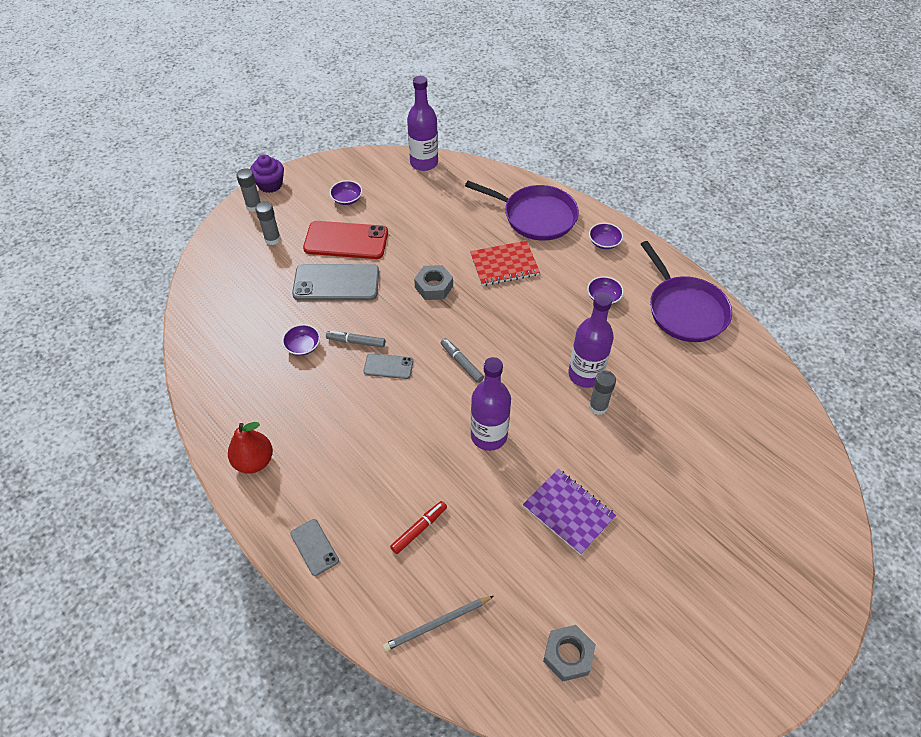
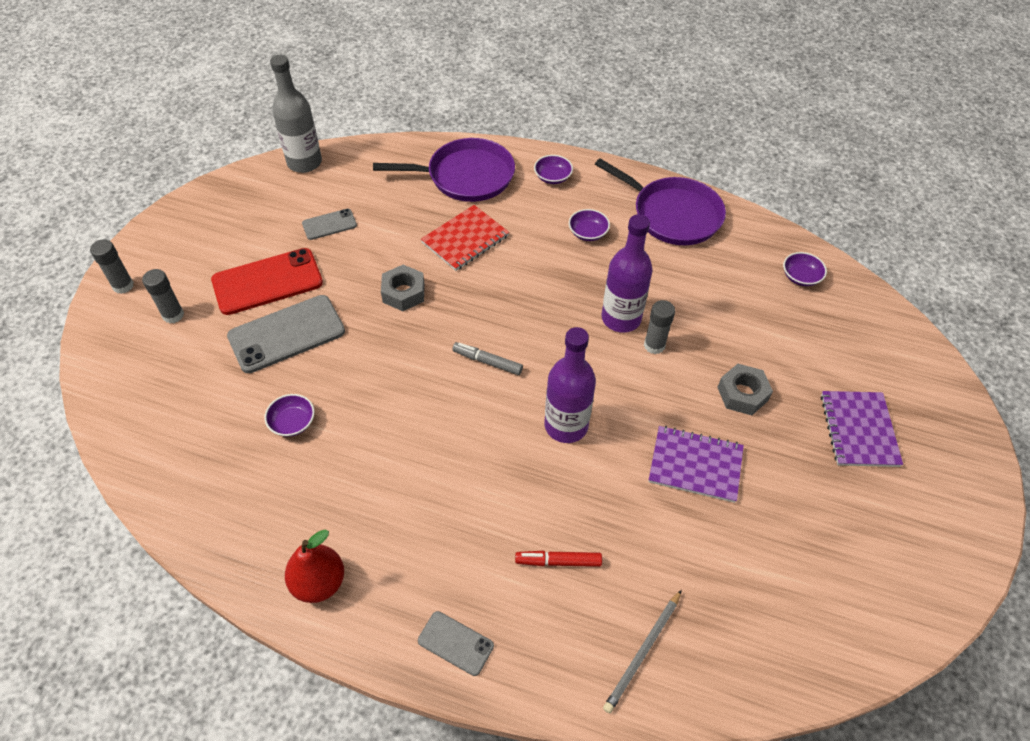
camera: 30 degrees left, 0 degrees up
purple cupcake [250,155,284,193] -> none
grey marker [326,331,385,348] -> none
purple bowl [330,180,362,205] -> purple bowl moved to [783,252,827,286]
grey phone [364,353,413,379] -> grey phone moved to [302,209,357,240]
red marker [390,501,447,554] -> red marker turned 105 degrees counterclockwise [515,551,602,567]
purple bottle [407,76,438,171] -> grey bottle [270,55,322,173]
grey nut [543,625,596,682] -> grey nut moved to [717,364,773,415]
none -> purple notebook [821,391,903,467]

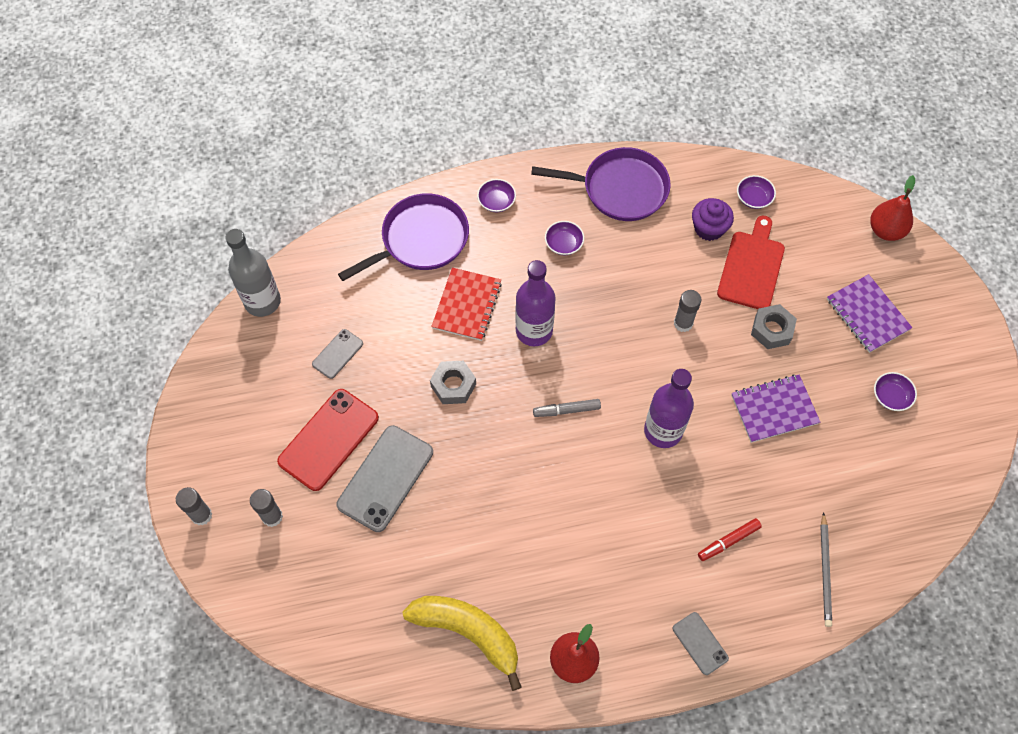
camera: 30 degrees left, 10 degrees up
purple bowl [265,394,314,437] -> purple bowl moved to [874,372,917,411]
grey phone [418,611,494,676] -> grey phone turned 60 degrees clockwise [673,612,729,675]
purple bottle [602,214,653,333] -> purple bottle moved to [515,260,556,346]
none -> yellow banana [402,596,521,691]
none -> purple cupcake [692,198,734,241]
none -> red cutting board [717,216,785,309]
none -> red pear [870,175,915,241]

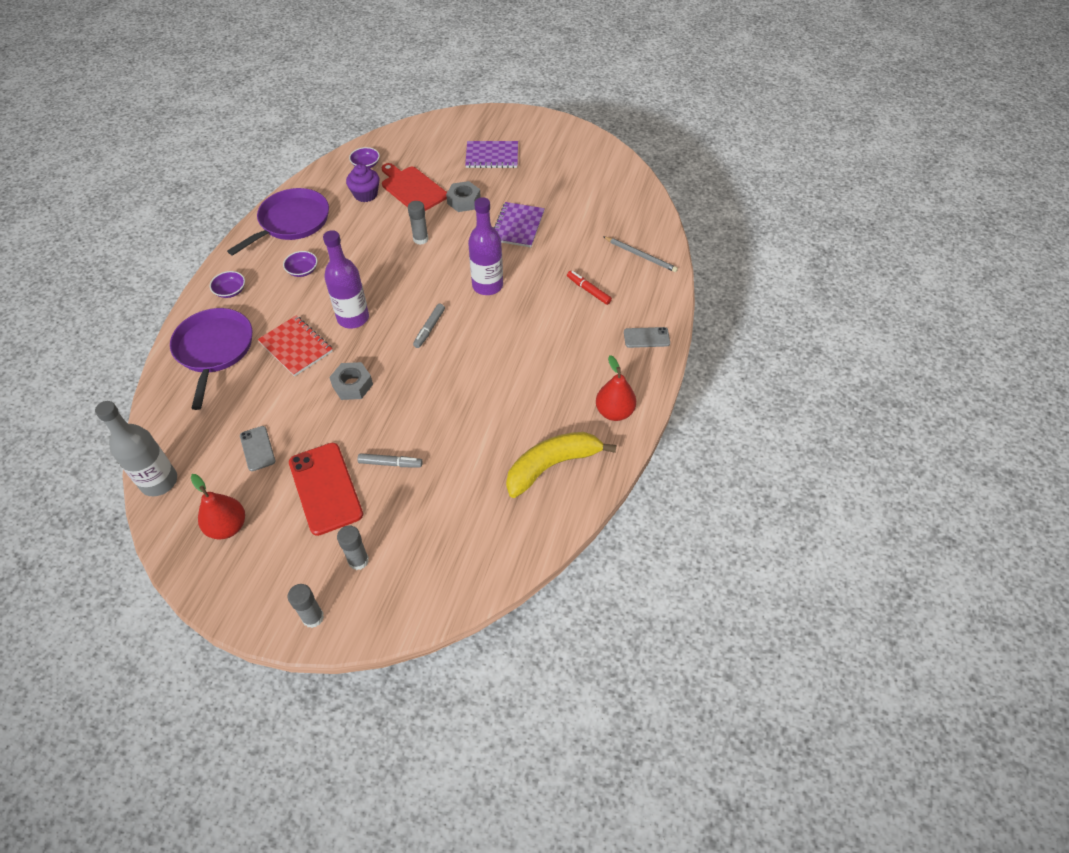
camera: 60 degrees left, 10 degrees down
grey phone [337,425,433,532] -> grey marker [357,453,423,467]
red marker [698,518,762,561] -> red marker turned 135 degrees clockwise [567,271,612,305]
red pear [870,175,915,241] -> red pear moved to [191,474,245,539]
purple bowl [874,372,917,411] -> none

